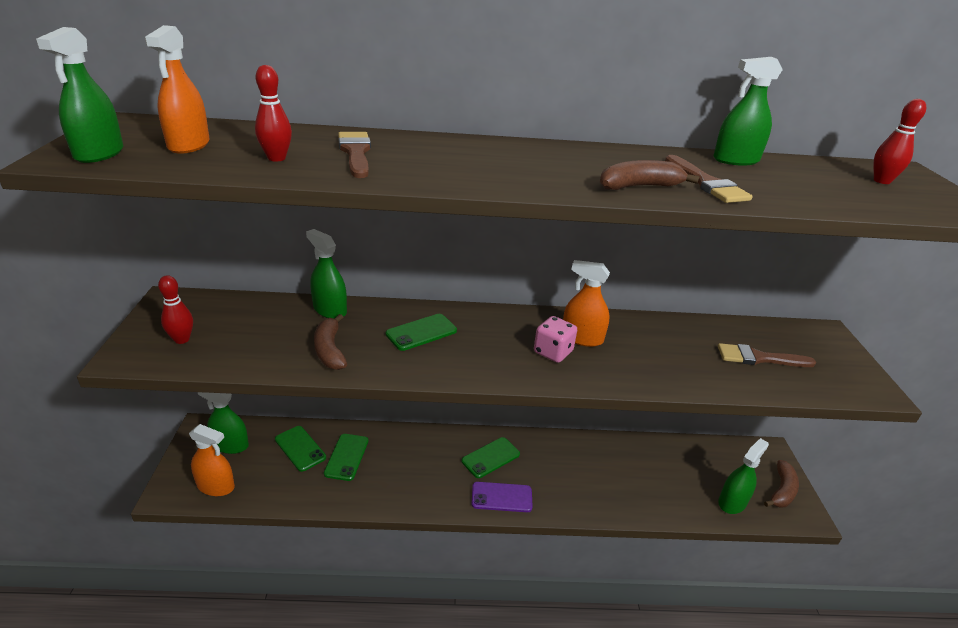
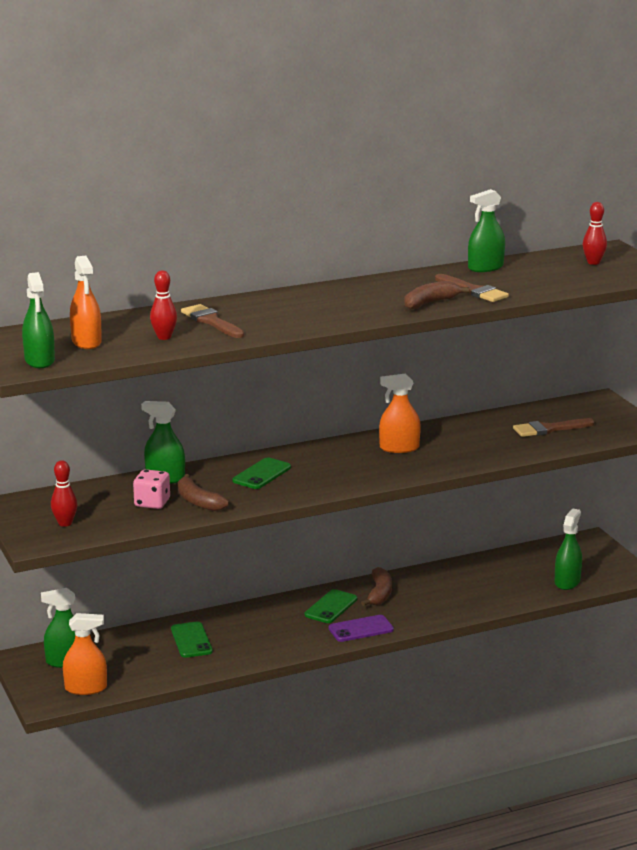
camera: 20 degrees left, 10 degrees down
green phone [275,426,326,472] -> none
pink dice [534,316,577,363] -> pink dice moved to [133,469,170,509]
brown banana [764,460,799,508] -> brown banana moved to [361,567,392,606]

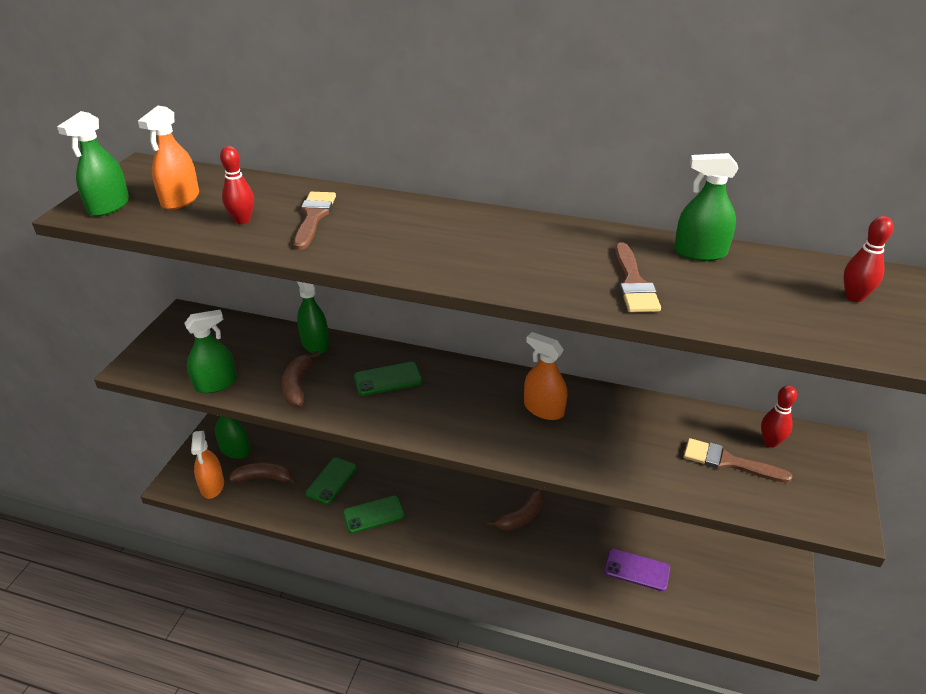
camera: 40 degrees right, 15 degrees up
red bowling pin [51,460,78,527] -> red bowling pin moved to [761,385,797,447]
orange spray bottle [63,613,107,695] -> orange spray bottle turned 45 degrees clockwise [191,431,224,499]
pink dice [133,469,170,509] -> none
green phone [305,589,357,623] -> green phone moved to [343,496,405,533]
purple phone [329,615,394,642] -> purple phone moved to [604,549,670,591]
brown banana [404,281,469,310] -> brown banana moved to [229,462,297,485]
green spray bottle [554,508,582,590] -> green spray bottle moved to [184,310,237,393]

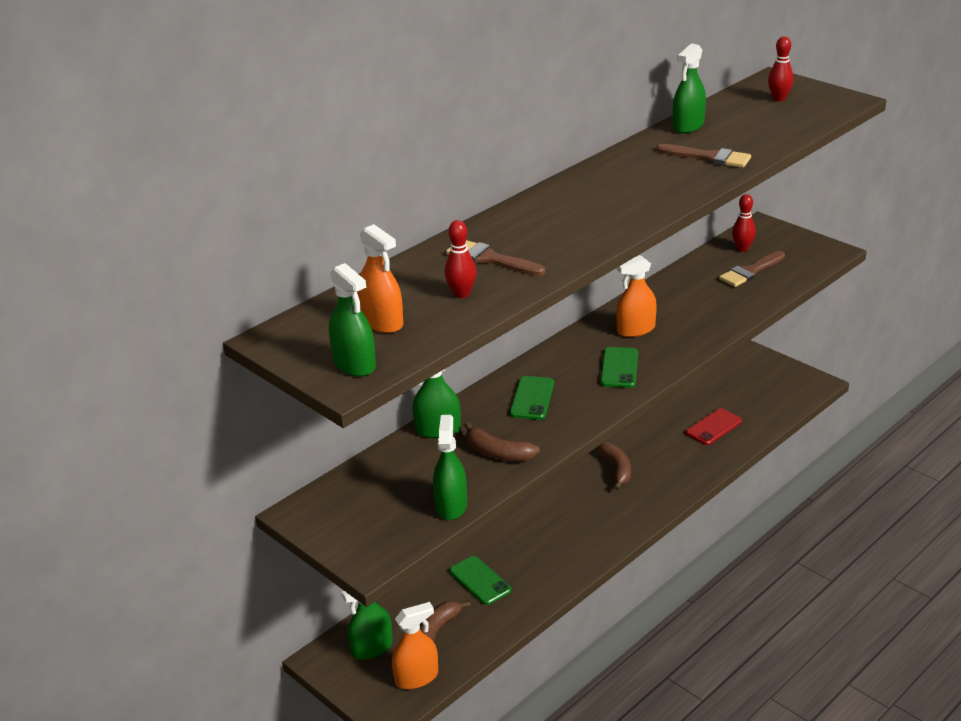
camera: 60 degrees left, 5 degrees down
orange spray bottle [191,431,224,499] -> orange spray bottle turned 45 degrees counterclockwise [392,602,438,689]
green phone [343,496,405,533] -> green phone moved to [600,347,638,388]
purple phone [604,549,670,591] -> red phone [686,408,742,445]

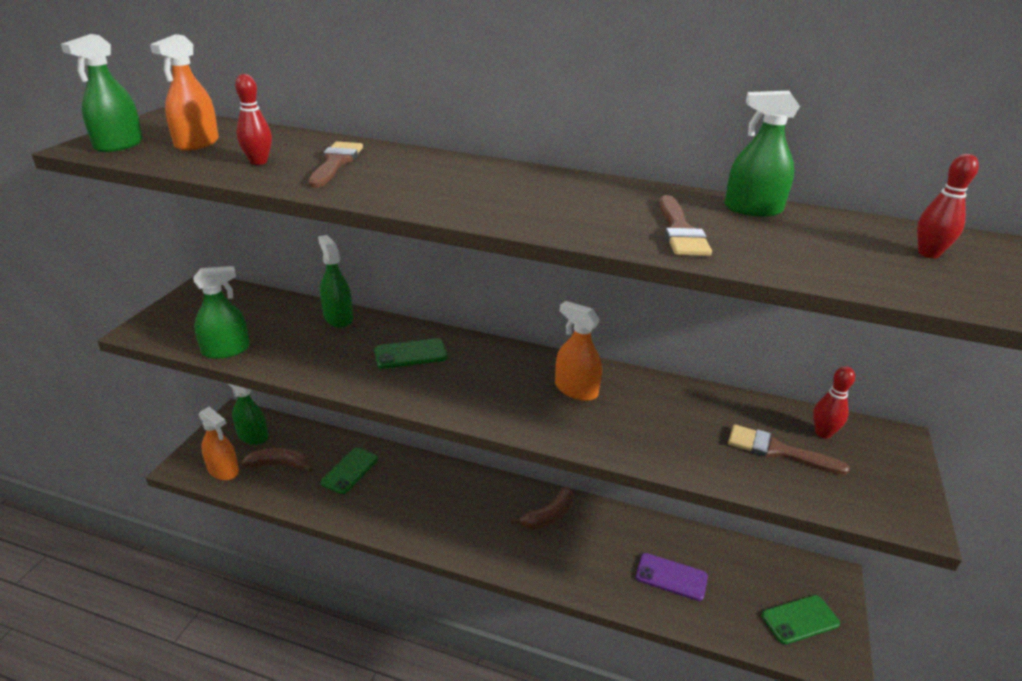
camera: 60 degrees right, 0 degrees up
brown banana [464,422,540,461] -> none
green phone [600,347,638,388] -> green phone moved to [762,595,840,644]
red phone [686,408,742,445] -> purple phone [636,553,708,601]

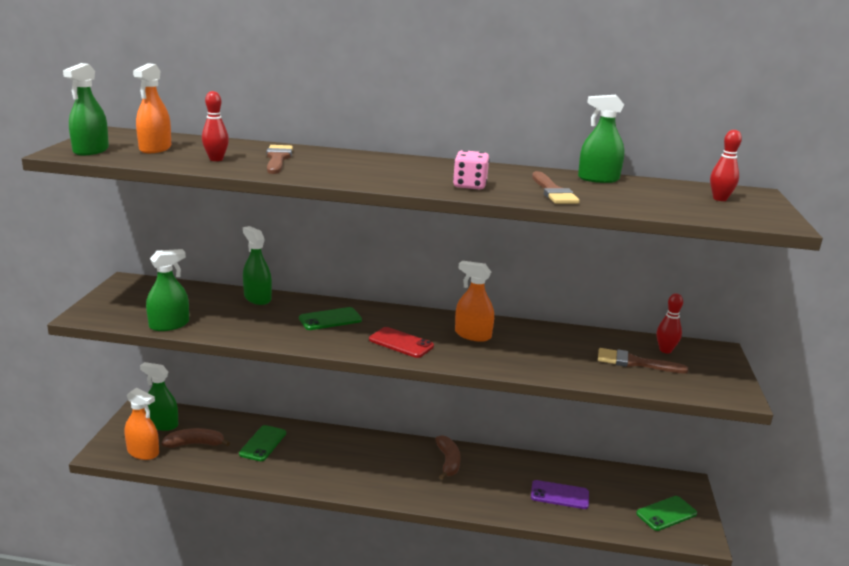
camera: 10 degrees left, 10 degrees down
brown banana [511,487,574,529] -> brown banana turned 45 degrees counterclockwise [435,435,461,480]
none -> red phone [369,327,434,358]
none -> pink dice [453,150,490,190]

